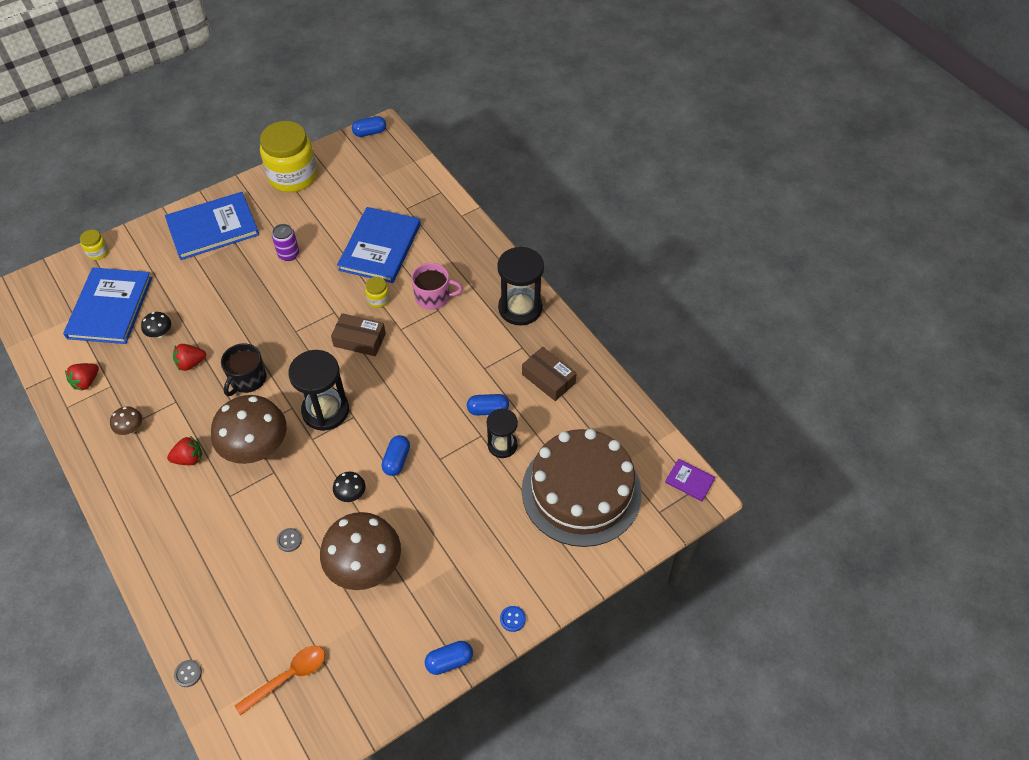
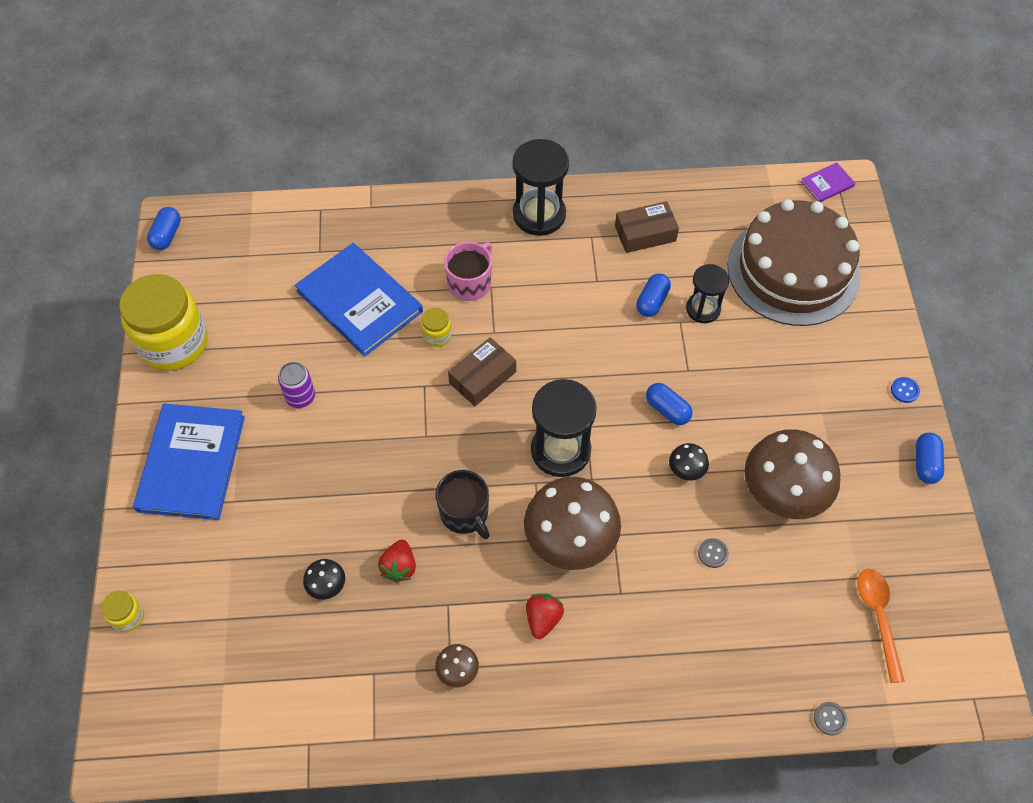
camera: 60 degrees left, 5 degrees up
blue book [63,267,152,344] -> none
red strawberry [65,363,99,391] -> none

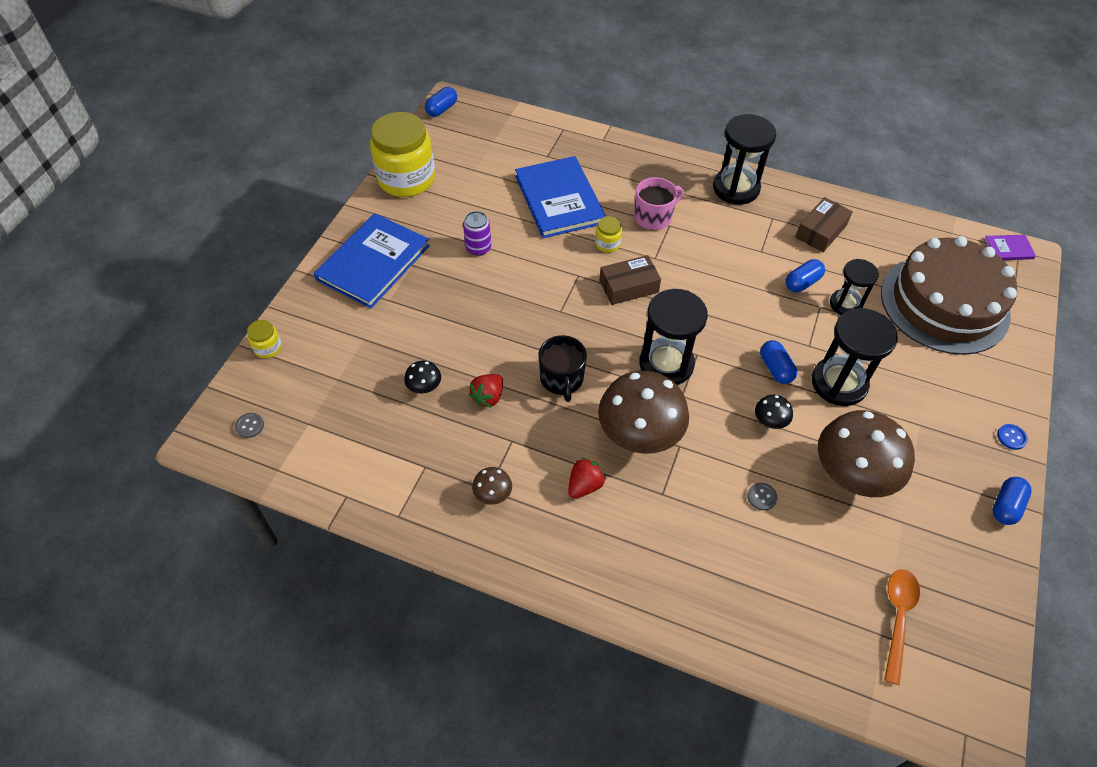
camera: 25 degrees right, 5 degrees down
brown box [615,201,679,253] -> brown box turned 60 degrees counterclockwise [795,197,853,252]
grey button [814,702,847,736] -> grey button moved to [235,413,264,438]
none -> black hourglass [812,308,898,406]

